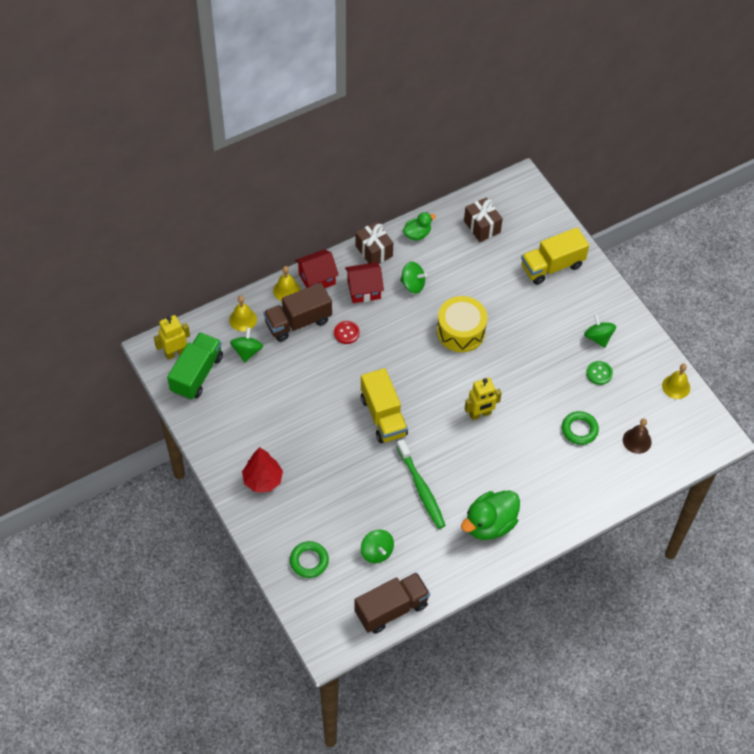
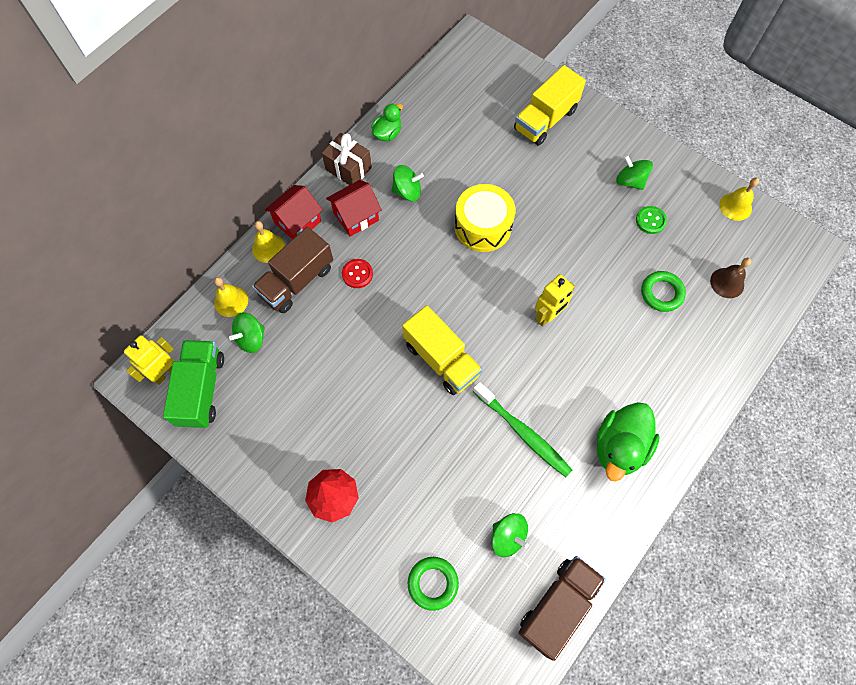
camera: 20 degrees left, 10 degrees up
green spinning top [230,327,263,362] -> green spinning top turned 120 degrees counterclockwise [229,312,265,353]
brown gift [464,197,503,242] -> none

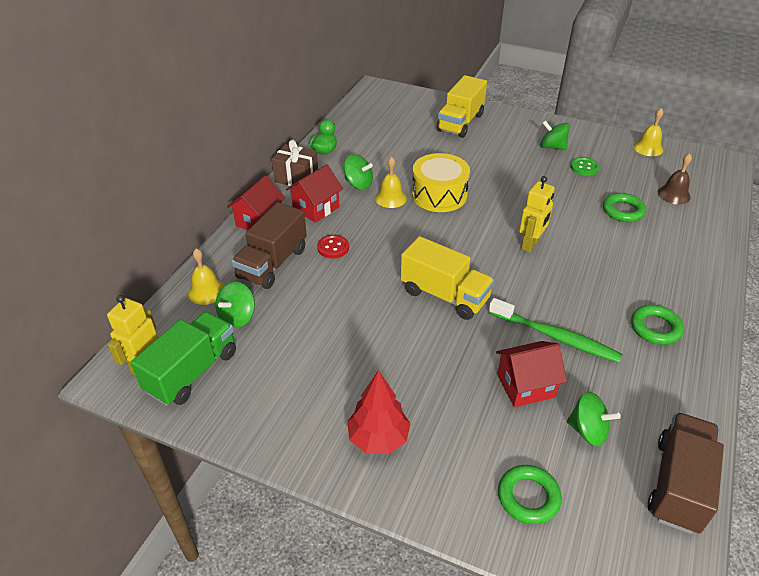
camera: 15 degrees left, 25 degrees down
green truck [163,340,224,428] -> green truck turned 45 degrees clockwise [131,312,236,406]
yellow bell [252,221,285,263] -> yellow bell moved to [375,157,407,208]
green spinning top [392,165,424,201] -> green spinning top turned 45 degrees clockwise [344,154,373,190]
green duck [597,402,660,482] -> green ring [631,305,684,345]
none -> red house [496,341,567,407]

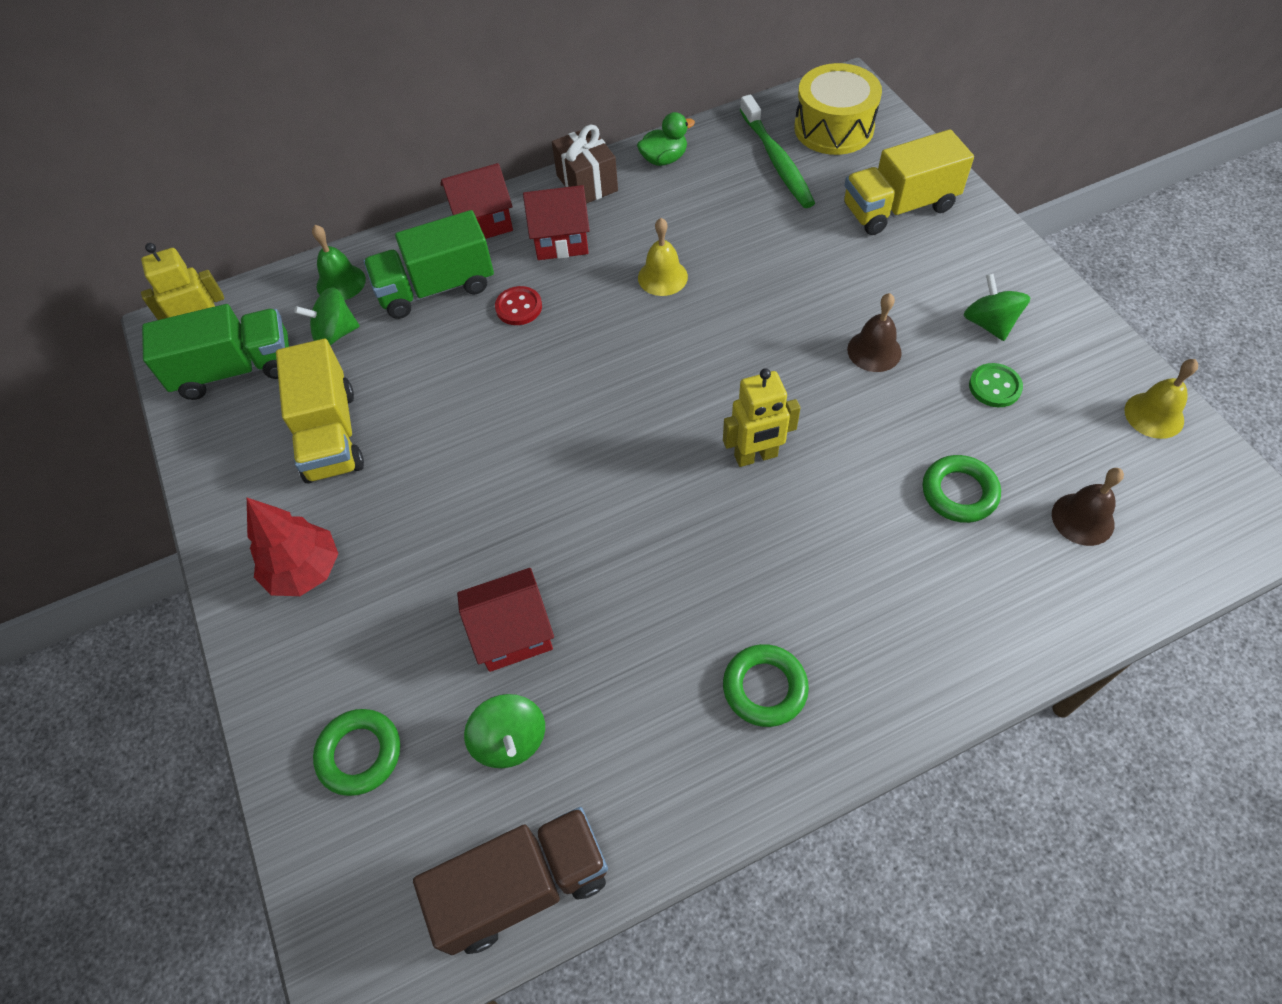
camera: 45 degrees right, 15 degrees up
yellow bell [188,248,225,305] -> green bell [312,225,366,300]
brown truck [232,202,307,289] -> green truck [363,210,494,319]
green spinning top [344,154,373,190] -> none
yellow truck [401,236,494,320] -> yellow truck moved to [276,339,364,483]
yellow drum [412,153,470,212] -> yellow drum moved to [794,63,882,155]
green toothbrush [489,298,622,363] -> green toothbrush moved to [740,95,815,208]
red house [496,341,567,407] -> red house turned 45 degrees counterclockwise [457,568,554,672]
none -> brown bell [847,293,902,372]

